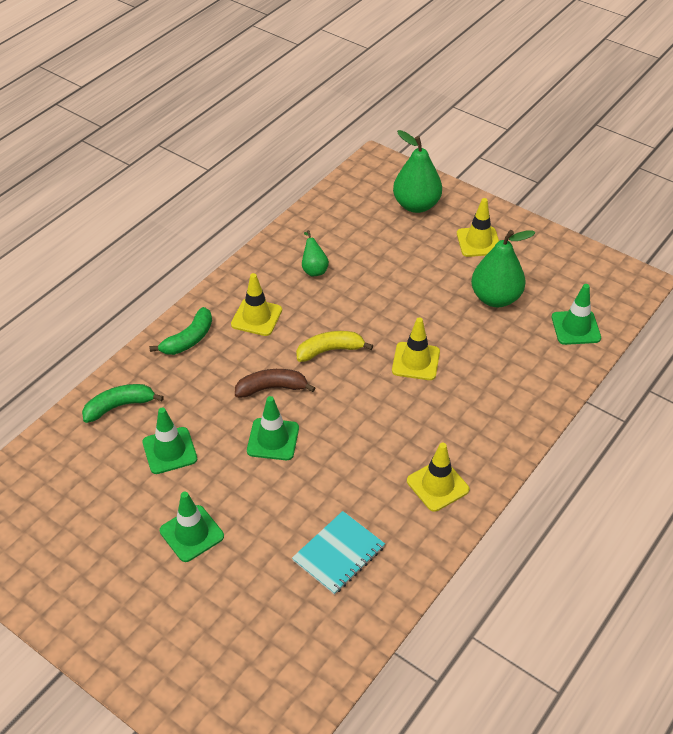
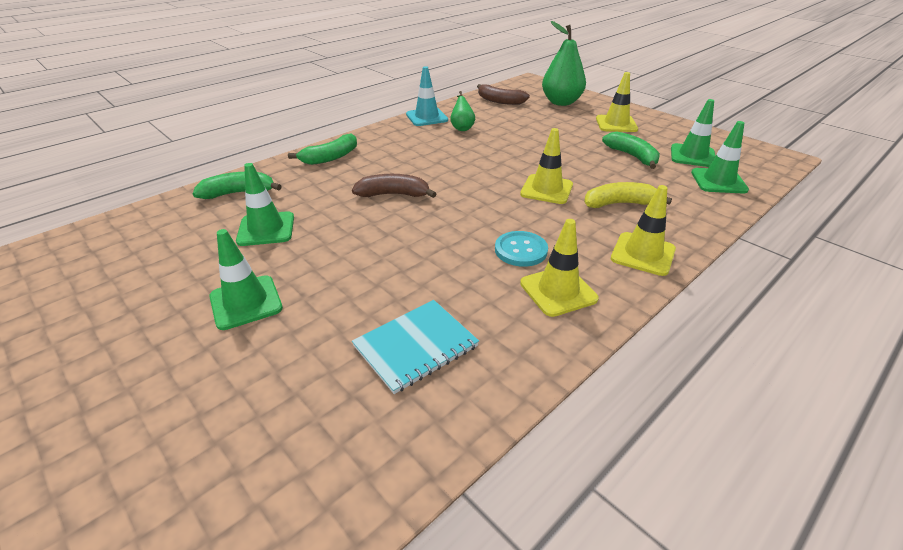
camera: 10 degrees right, 10 degrees down
yellow traffic cone [231,273,282,336] -> yellow traffic cone moved to [611,185,676,276]
green traffic cone [247,396,299,460] -> green traffic cone moved to [671,99,715,167]
yellow banana [296,331,373,362] -> yellow banana moved to [584,182,672,208]
green pear [471,230,535,307] -> green banana [602,132,660,169]
none -> turquoise traffic cone [406,66,448,126]
none -> brown banana [477,84,530,105]
none -> turquoise button [495,231,548,267]

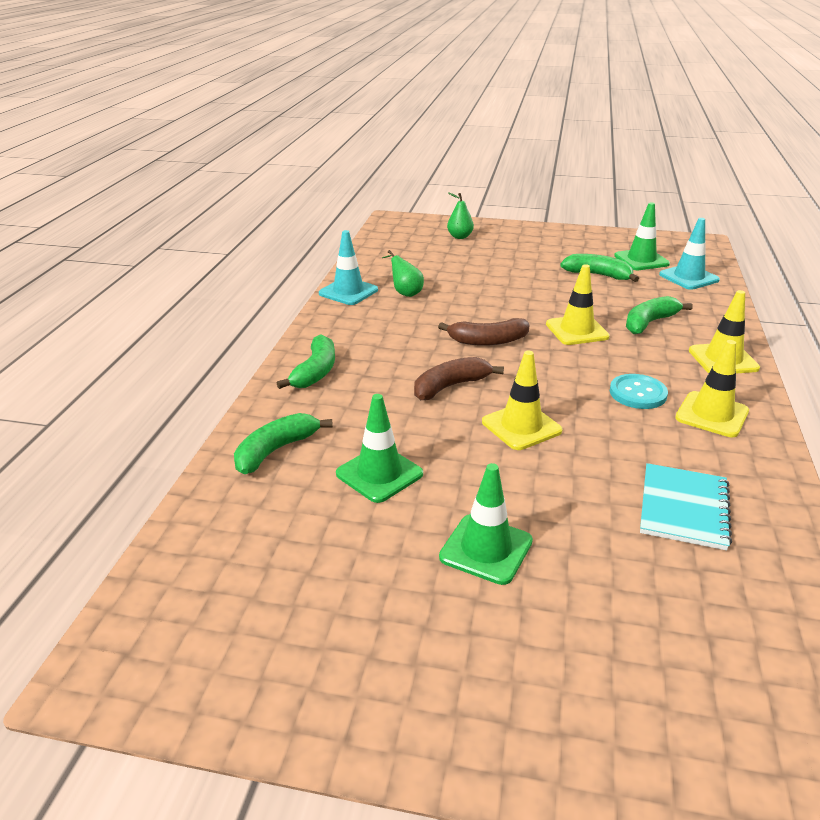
camera: 35 degrees left, 5 degrees down
brown banana [477,84,530,105] -> brown banana moved to [438,318,529,346]
green pear [542,21,586,106] -> green pear [447,192,474,239], size x0.53
yellow banana [584,182,672,208] -> green banana [626,296,693,334]
yellow traffic cone [596,72,638,132] -> yellow traffic cone moved to [482,351,562,450]
green traffic cone [691,121,749,193] -> turquoise traffic cone [659,218,720,290]

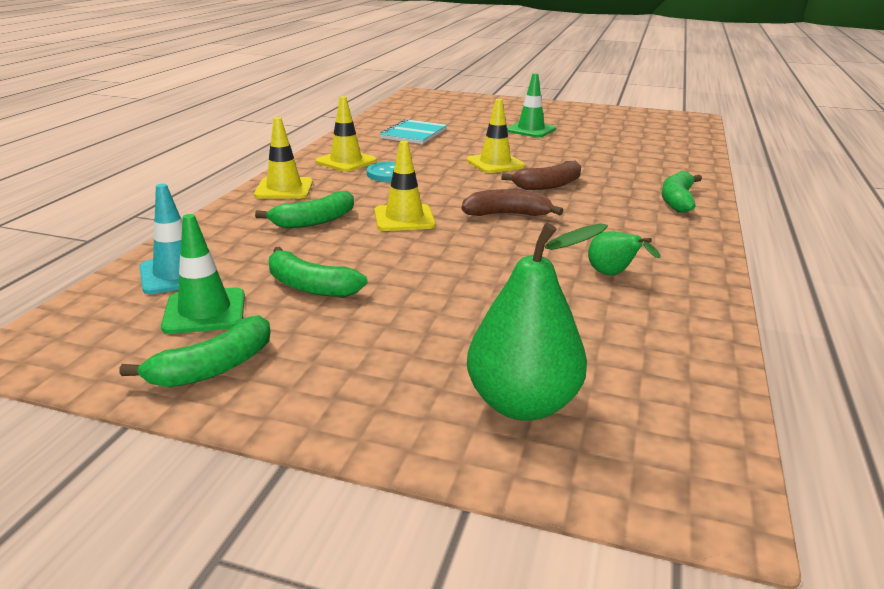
camera: 175 degrees left, 5 degrees down
green banana [234,413,333,474] -> green banana moved to [119,315,270,387]
turquoise traffic cone [319,230,378,305] -> none
green traffic cone [336,394,423,503] -> none
green pear [447,192,474,239] -> green pear [467,223,608,421], size x1.90

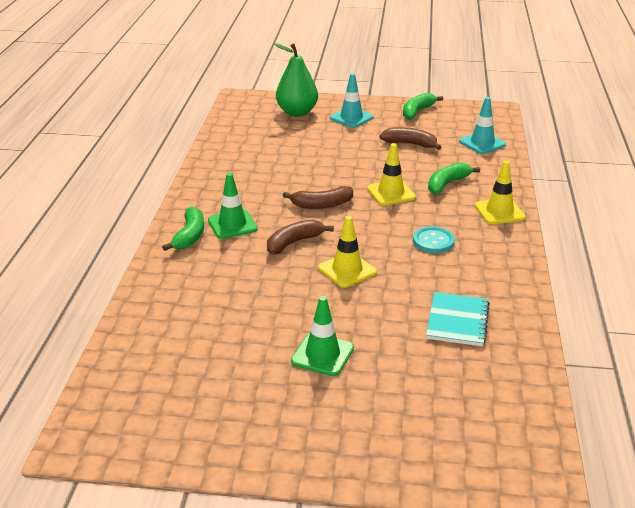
camera: 170 degrees right, 5 degrees up
green traffic cone [161,214,245,334] -> green traffic cone moved to [208,173,258,239]
green banana [269,247,368,297] -> brown banana [380,127,441,150]
yellow traffic cone [316,96,377,172] -> none
green pear [588,231,661,275] -> none
none -> turquoise traffic cone [330,73,373,128]

